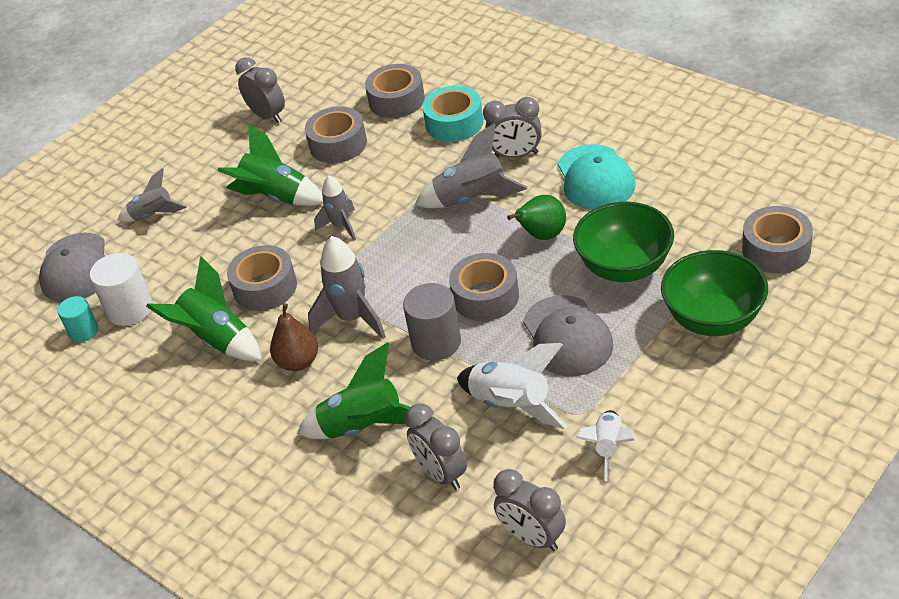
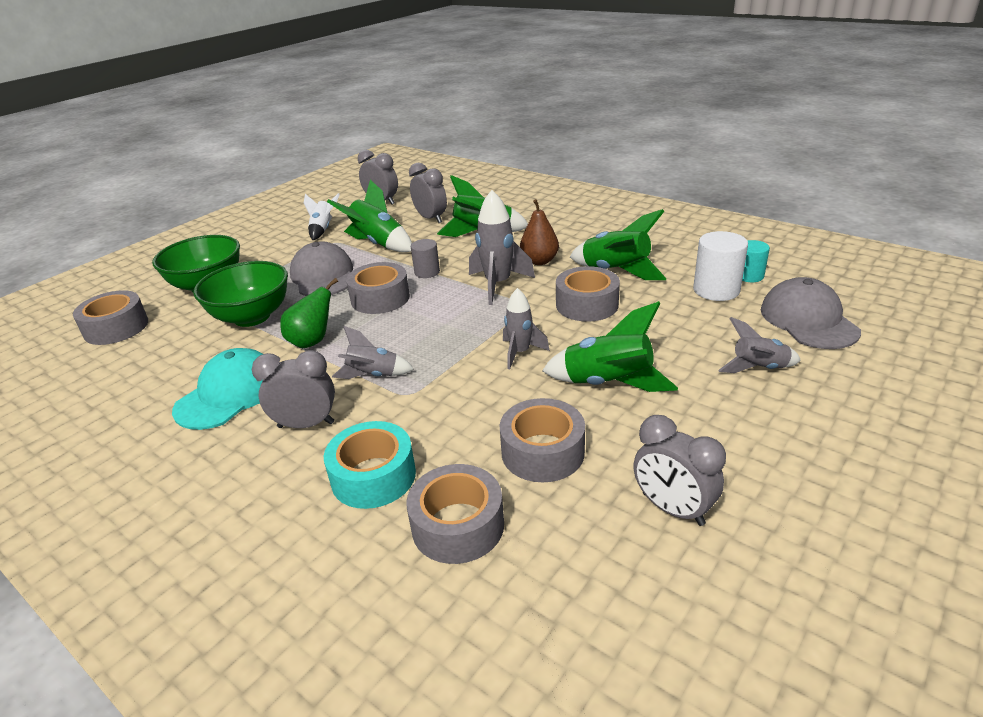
camera: 175 degrees right, 10 degrees down
grey cylinder [403,283,461,361] -> grey cylinder [411,239,440,278], size x0.63
grey rocket [415,123,527,208] -> grey rocket [332,326,414,379], size x0.64
white rocket [457,343,568,429] -> green rocket [327,180,412,252]
turquoise cap [558,144,636,210] -> turquoise cap turned 45 degrees clockwise [172,348,263,430]

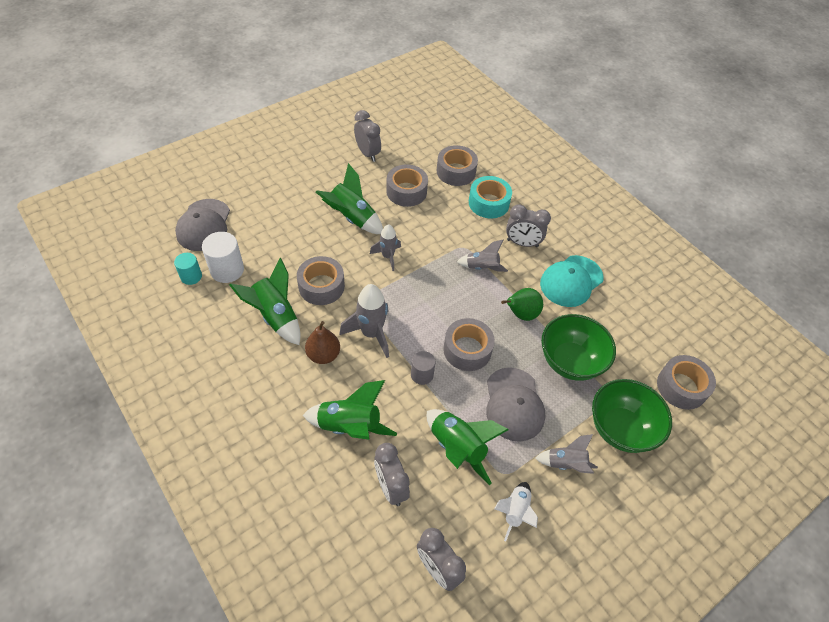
camera: 170 degrees left, 20 degrees up
grey rocket [718,317,801,373] -> grey rocket moved to [535,434,598,474]

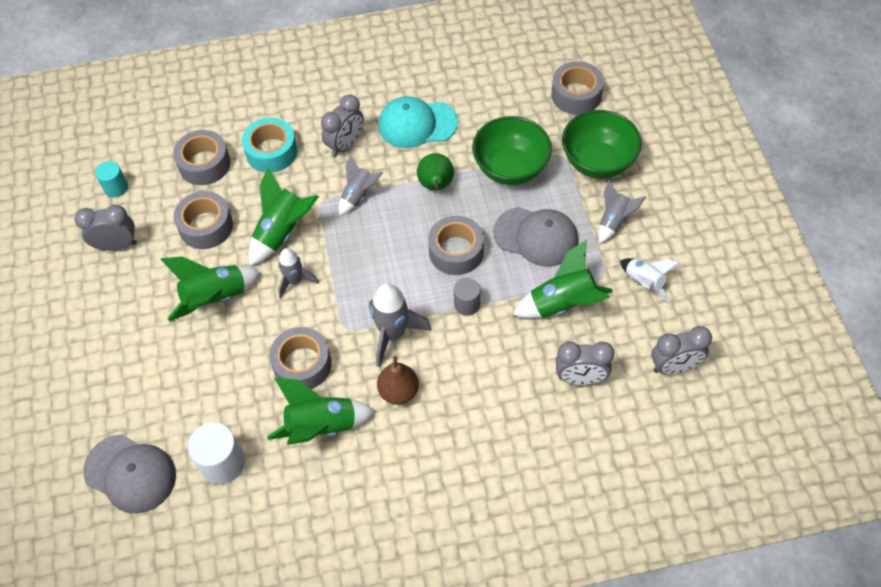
camera: 60 degrees left, 5 degrees up
turquoise cylinder [174,253,202,285] -> turquoise cylinder moved to [95,161,128,197]
green rocket [303,380,397,440] -> green rocket moved to [248,167,319,266]
turquoise cap [540,255,604,307] -> turquoise cap turned 105 degrees clockwise [378,96,458,148]

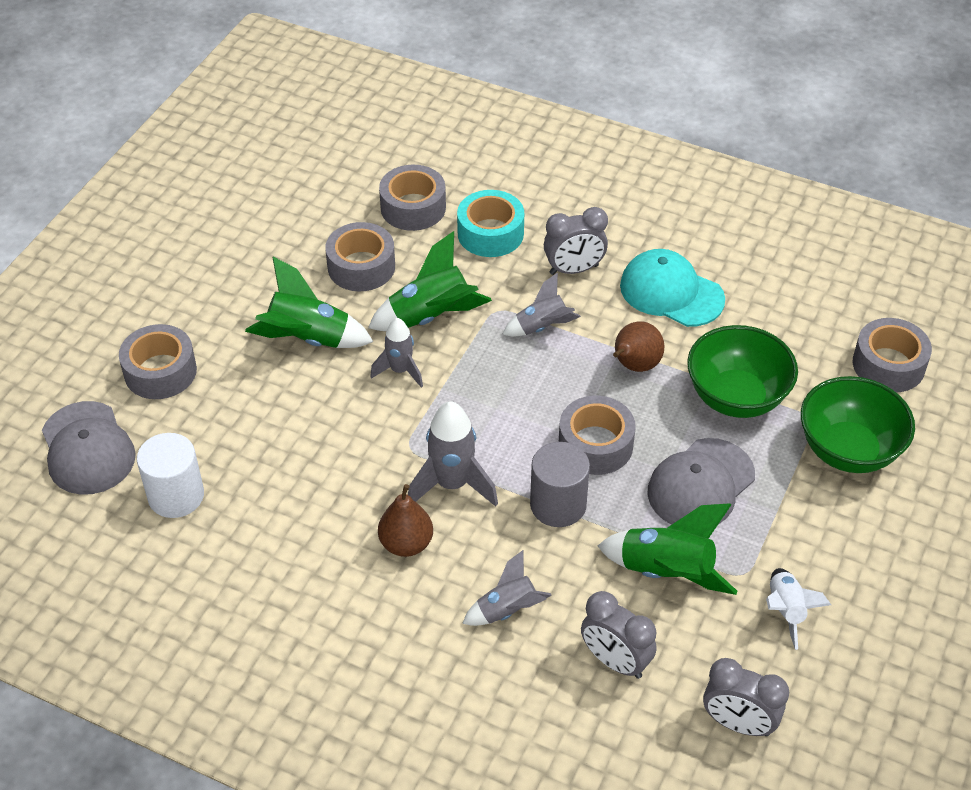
camera: 35 degrees right, 10 degrees down
grey clock [74,205,137,251] -> none
turquoise cylinder [95,161,128,197] -> none
green rocket [267,378,376,445] -> none
grey tape [269,327,332,389] -> grey tape moved to [119,324,197,399]
green pear [417,153,454,190] -> brown pear [613,321,665,372]
grey cylinder [454,278,480,316] -> grey cylinder [530,442,590,527], size x1.59
grey cap [493,207,578,267] -> grey cap turned 75 degrees clockwise [648,438,755,525]
grey rocket [598,180,646,243] -> grey rocket moved to [462,550,552,626]

